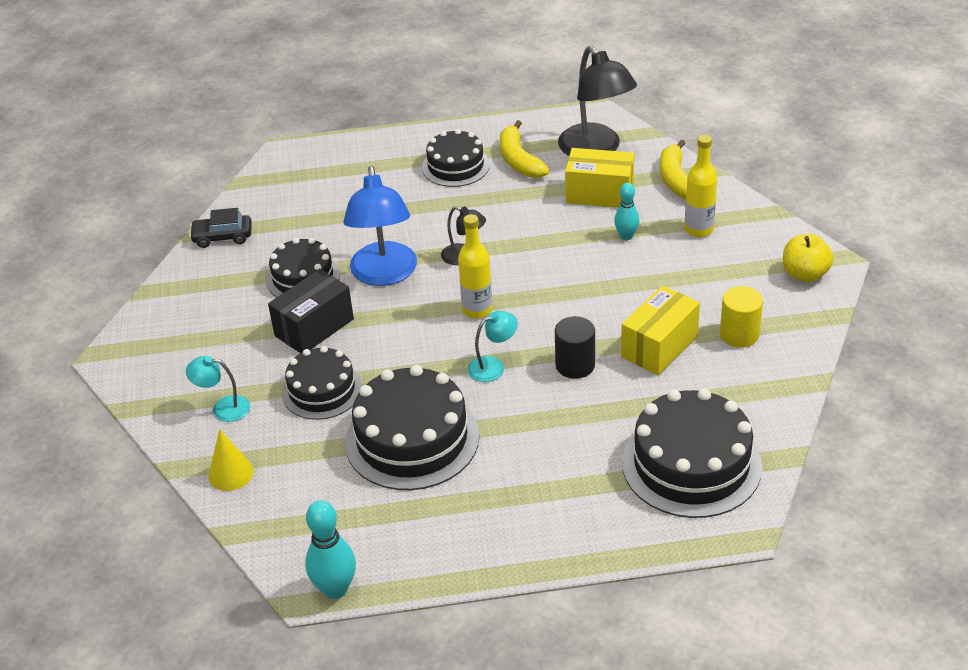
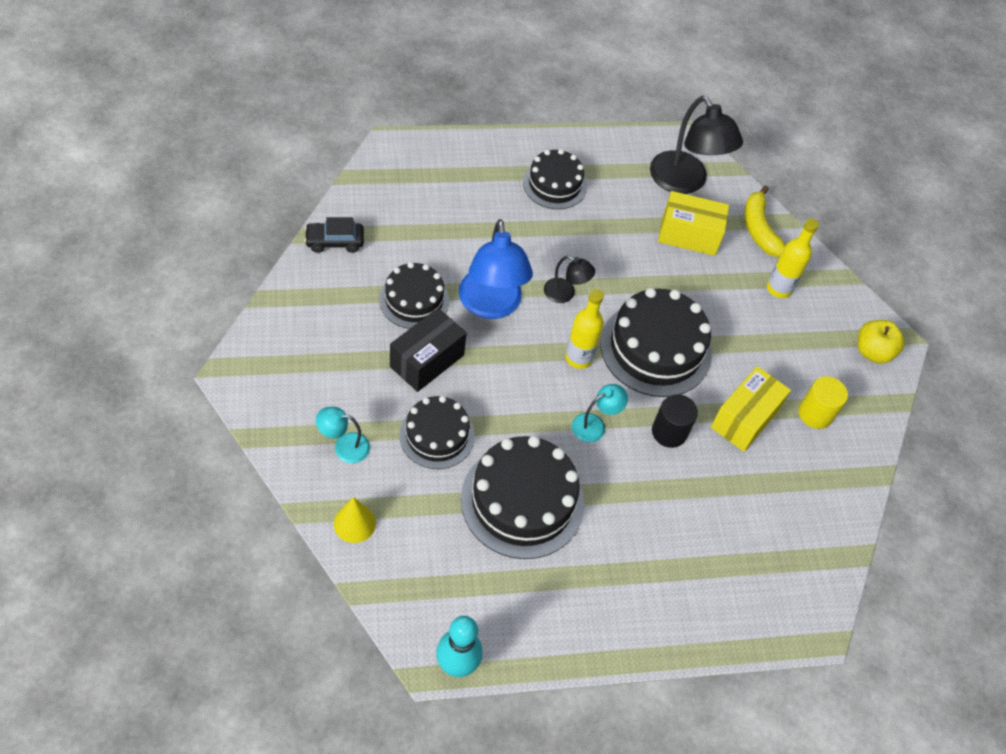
camera: 10 degrees left, 15 degrees up
yellow banana [500,120,550,178] -> none
turquoise bowling pin [614,183,640,240] -> none
black cake [622,389,762,518] -> black cake moved to [601,288,712,397]

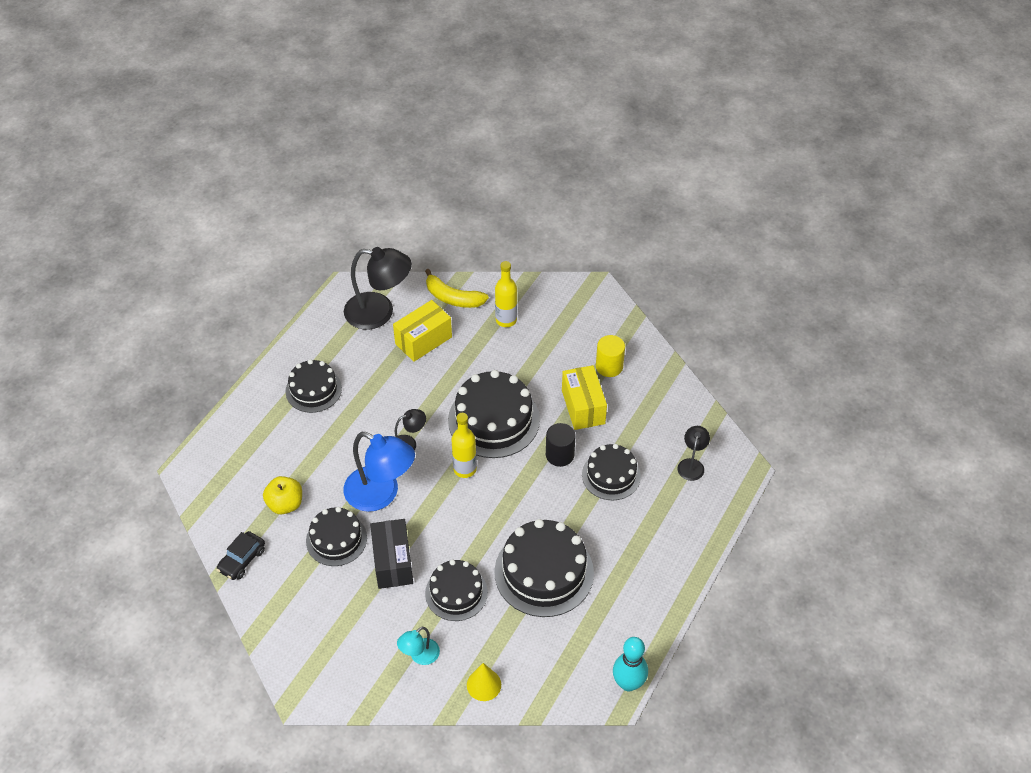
camera: 45 degrees left, 5 degrees down
turquoise lamp [572,384,628,442] -> none
yellow apple [858,320,905,364] -> yellow apple moved to [263,476,302,514]
none -> black cake [582,444,641,500]
none -> black lamp [677,426,710,481]

